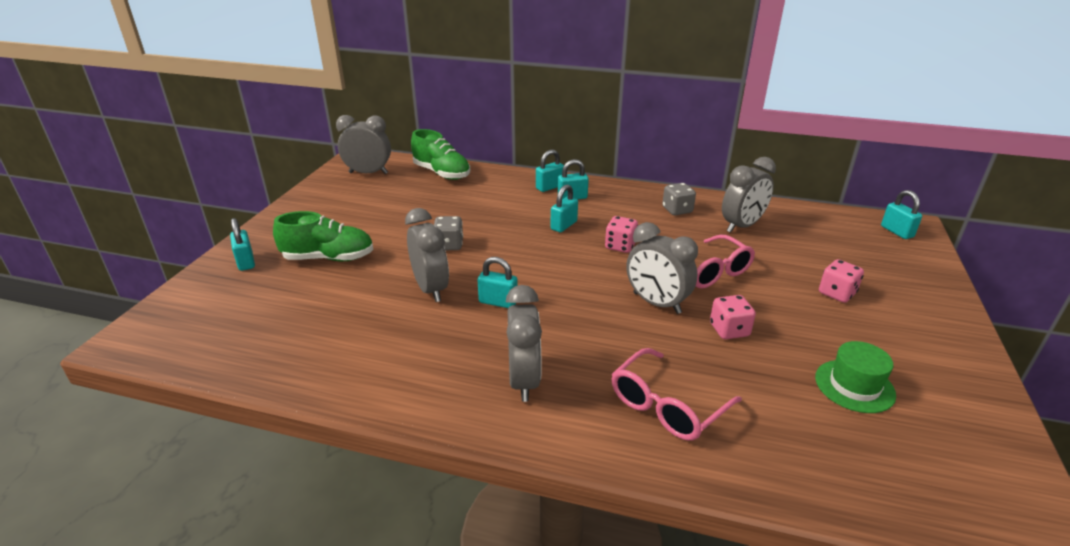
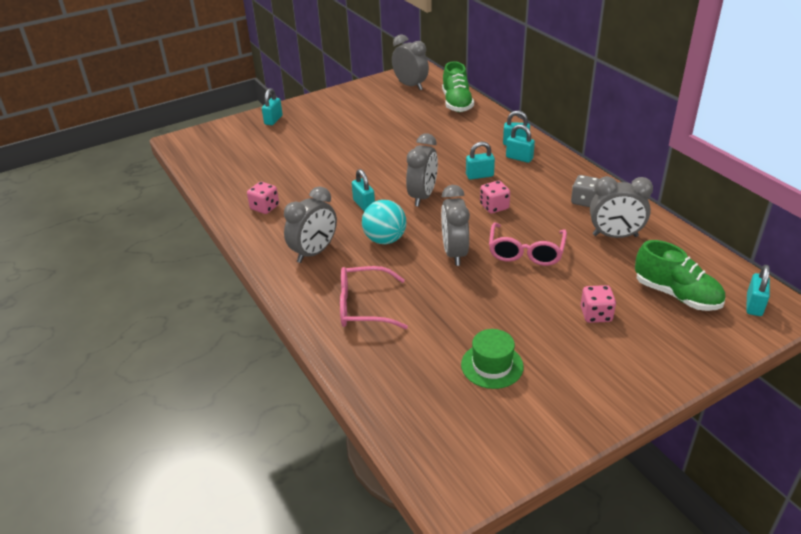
camera: 45 degrees right, 5 degrees up
green shoe [273,211,374,261] -> green shoe moved to [635,240,725,311]
grey clock [405,208,449,302] -> grey clock moved to [406,133,438,207]
grey dice [434,216,463,250] -> none
pink dice [710,295,756,339] -> pink dice moved to [247,182,279,214]
none -> turquoise ball [362,200,406,244]

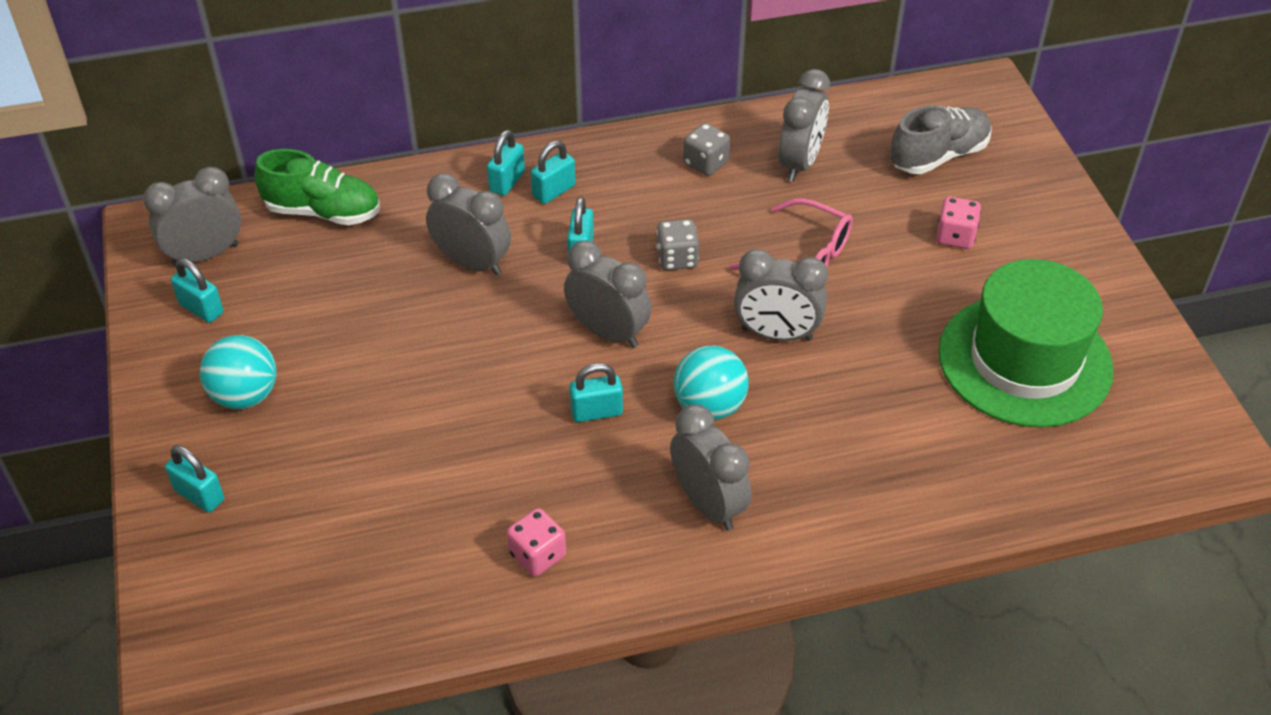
camera: 75 degrees left, 10 degrees up
pink glasses [340,266,408,329] -> none
green hat [461,329,524,389] -> green hat [938,259,1114,427], size x2.08
pink dice [480,181,510,214] -> grey dice [656,219,699,270]
green shoe [635,240,725,311] -> grey shoe [890,105,992,174]
turquoise padlock [746,265,770,316] -> turquoise padlock moved to [171,258,223,323]
none -> turquoise ball [200,335,277,409]
none -> grey clock [426,173,511,275]

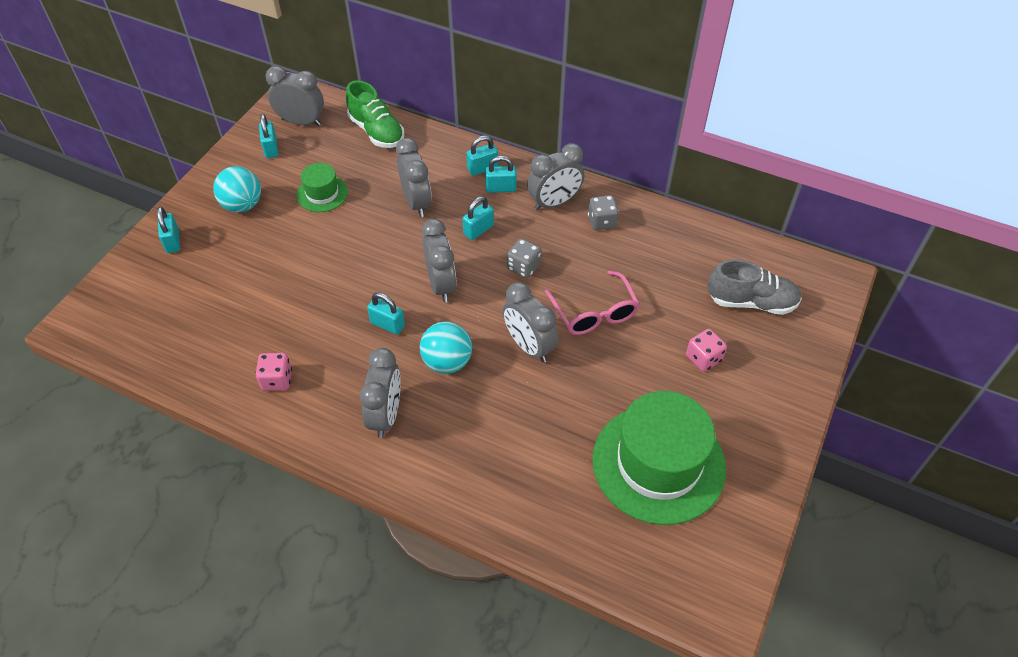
camera: 40 degrees right, 5 degrees up
grey clock [779,69,830,182] -> grey clock moved to [527,143,584,211]
none -> green hat [296,163,348,212]

